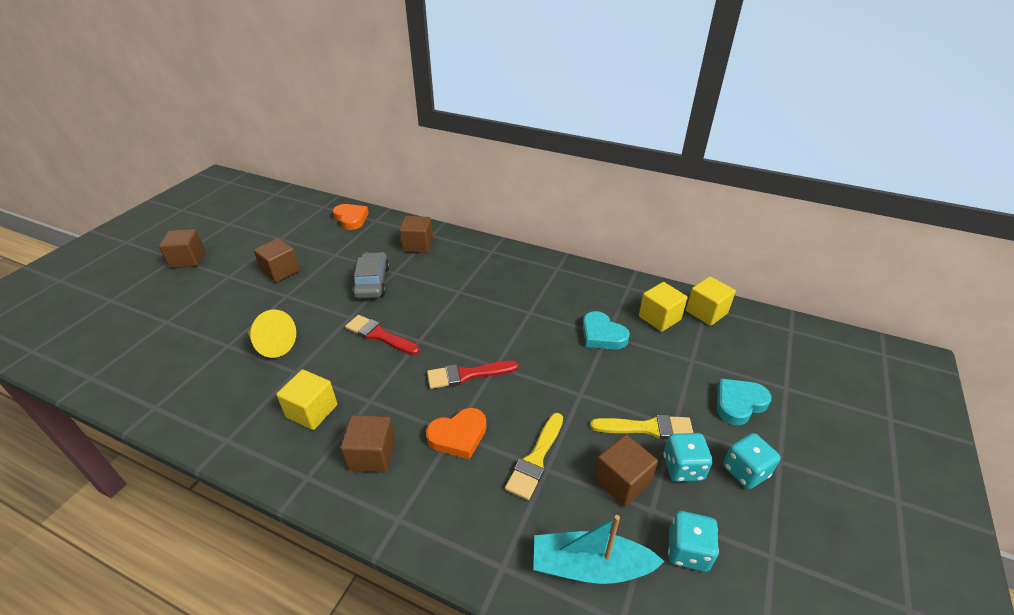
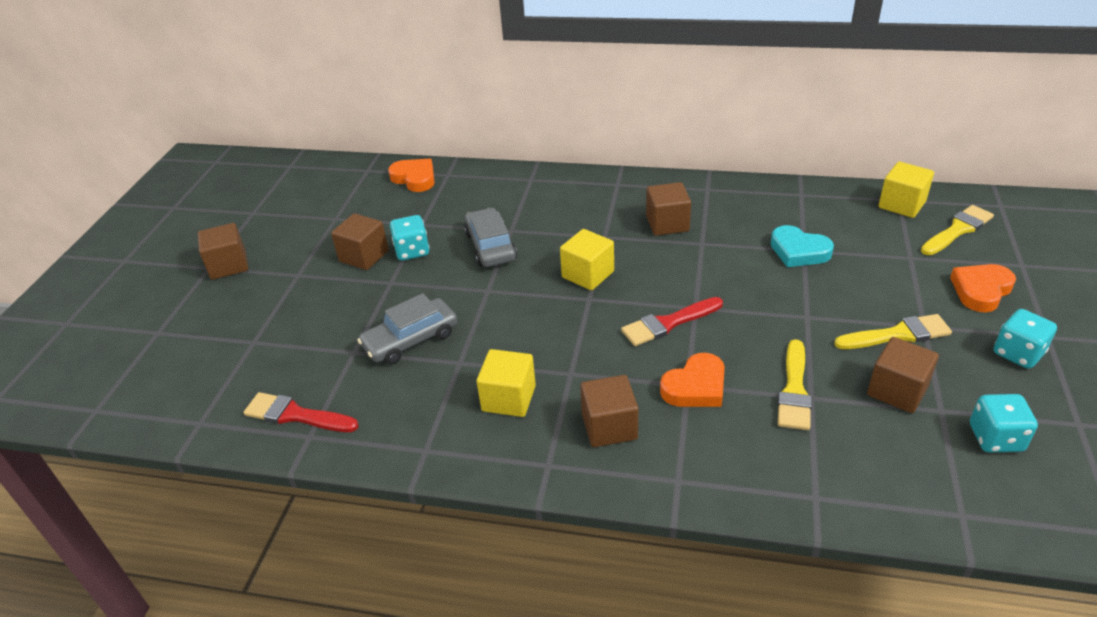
camera: 10 degrees left, 0 degrees up
yellow cone [248,309,296,358] -> grey car [357,293,457,364]
red brush [345,315,420,355] -> red brush moved to [243,392,359,432]
brown cube [399,216,433,253] -> brown cube moved to [646,182,691,236]
turquoise boat [533,515,664,584] -> none
yellow cube [639,282,688,332] -> yellow cube moved to [560,229,614,290]
turquoise dice [663,433,713,482] -> turquoise dice moved to [390,215,429,261]
turquoise heart [717,379,772,425] -> orange heart [950,264,1016,312]
none -> yellow brush [921,205,994,255]

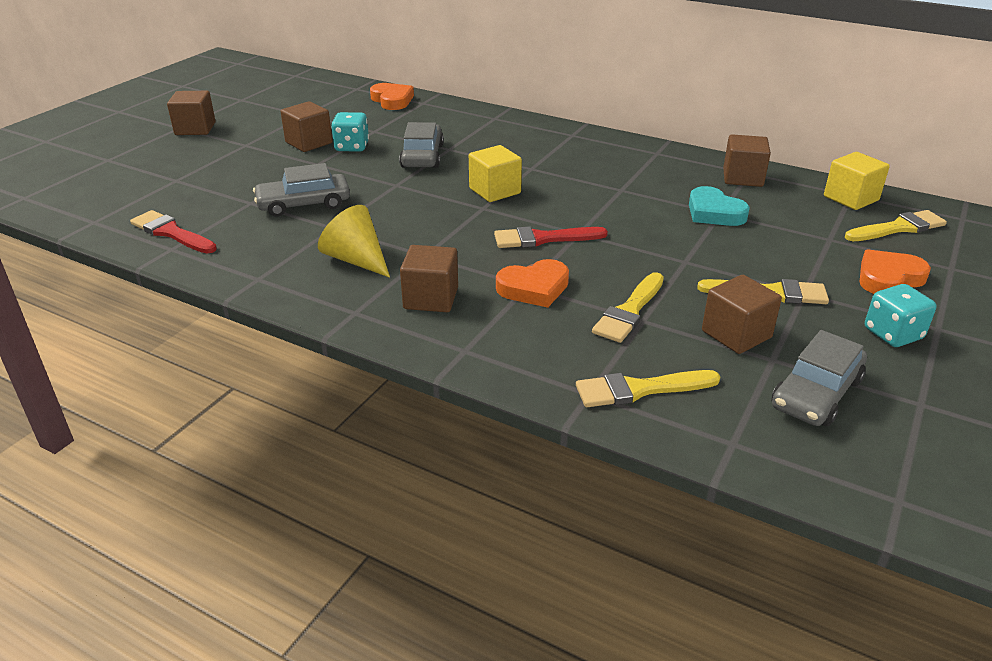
camera: 15 degrees right, 5 degrees down
yellow cube [477,349,536,417] -> yellow cone [318,205,390,278]
brown cube [646,182,691,236] -> brown cube moved to [723,134,771,187]
turquoise dice [970,394,1038,453] -> grey car [772,330,867,427]
none -> yellow brush [576,370,720,407]

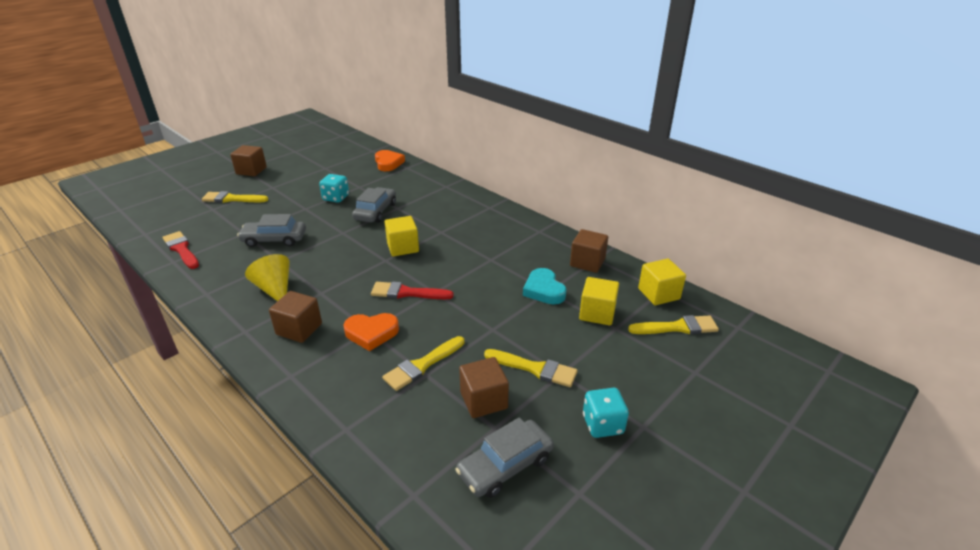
camera: 15 degrees right, 0 degrees up
brown cube [281,101,332,152] -> none
yellow brush [576,370,720,407] -> yellow brush moved to [202,191,268,203]
orange heart [859,250,931,294] -> none
none -> yellow cube [579,277,619,325]

